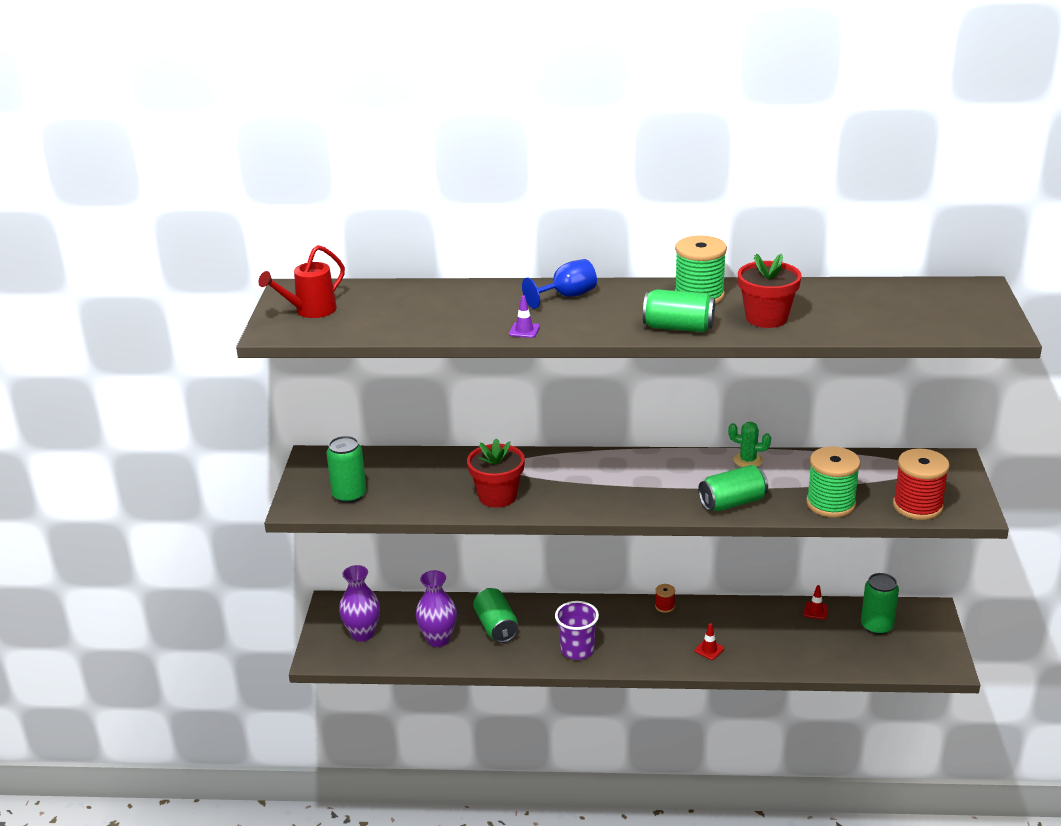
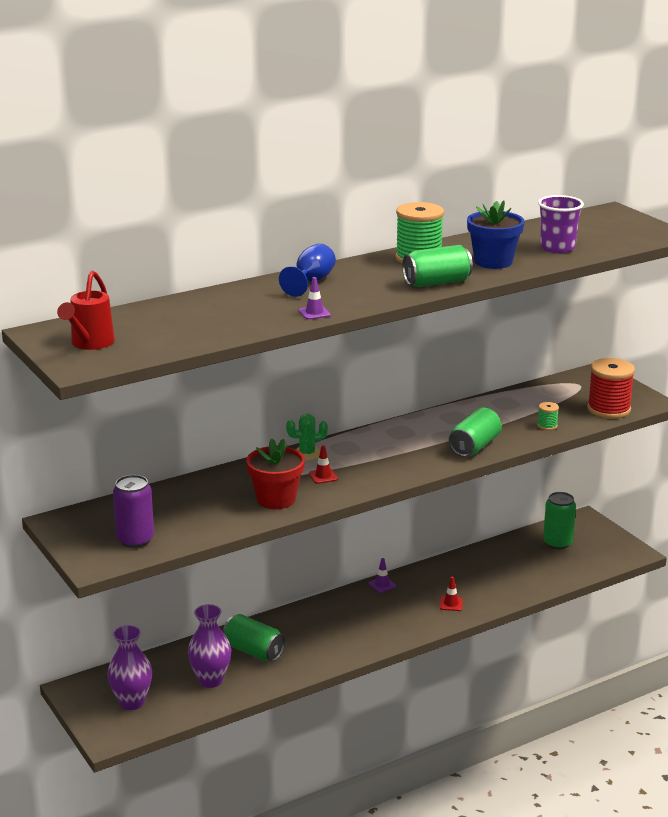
camera: 35 degrees left, 5 degrees down
green can [326,436,367,503] -> purple can [113,475,154,548]
purple cup [555,601,599,660] -> purple cup moved to [538,195,584,253]
red spool [655,584,675,613] -> purple traffic cone [368,558,396,593]
green cactus [728,422,771,467] -> green cactus moved to [286,414,328,460]
red flower pot [738,254,801,328] -> blue flower pot [467,200,525,269]
red traffic cone [804,585,828,620] -> red traffic cone moved to [309,445,338,484]
green spool [806,446,861,518] -> green spool [537,402,559,430], size x0.46

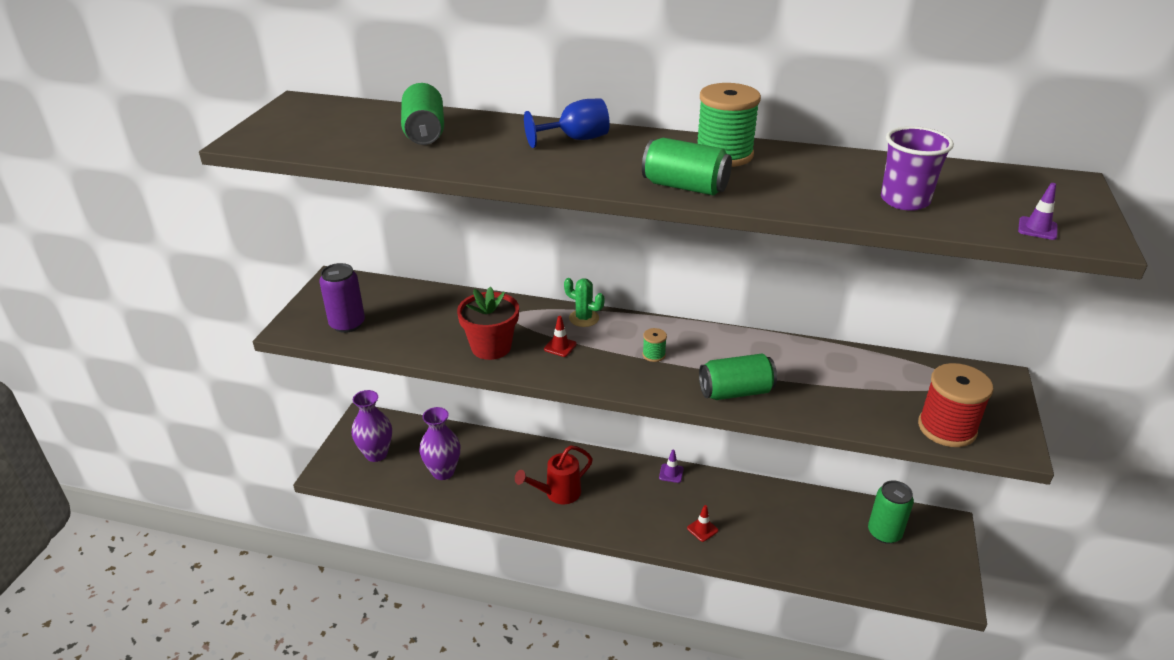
camera: 45 degrees right, 10 degrees up
red watering can [57,271,115,350] -> red watering can moved to [515,445,593,504]
green can [223,614,285,662] -> green can moved to [401,83,444,145]
purple traffic cone [299,277,331,320] -> purple traffic cone moved to [1018,183,1058,240]
blue flower pot [467,200,525,269] -> none
green spool [537,402,559,430] -> green spool moved to [643,328,667,362]

